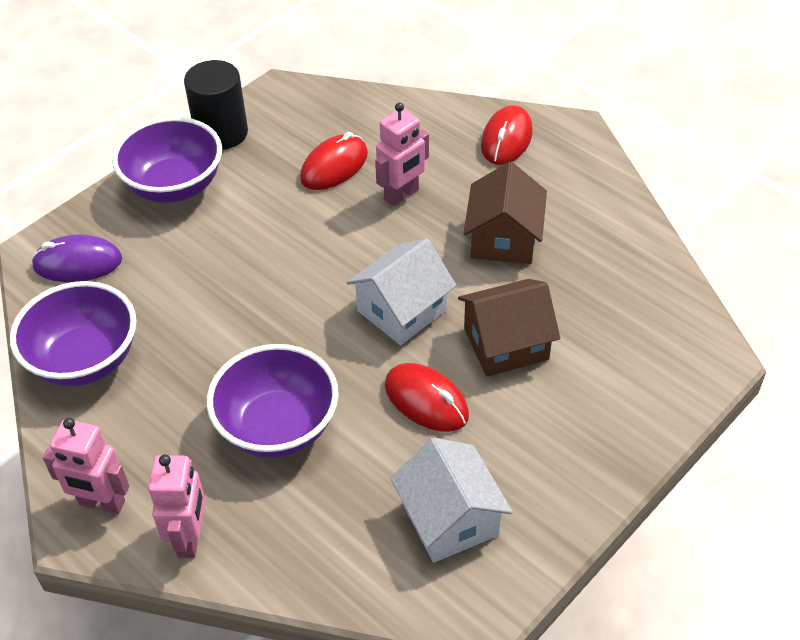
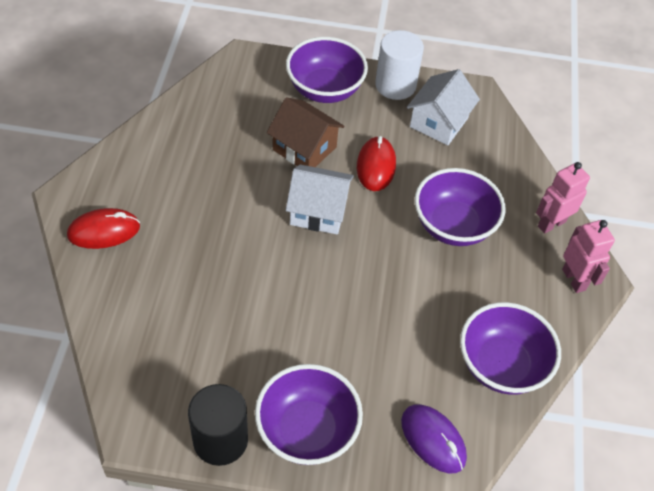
camera: 130 degrees left, 5 degrees up
red mouse [300,132,368,190] -> none
pink robot [375,103,429,206] -> none
brown house [464,162,547,264] -> none
none -> purple bowl [286,37,368,103]
none -> white cylinder [375,30,424,100]

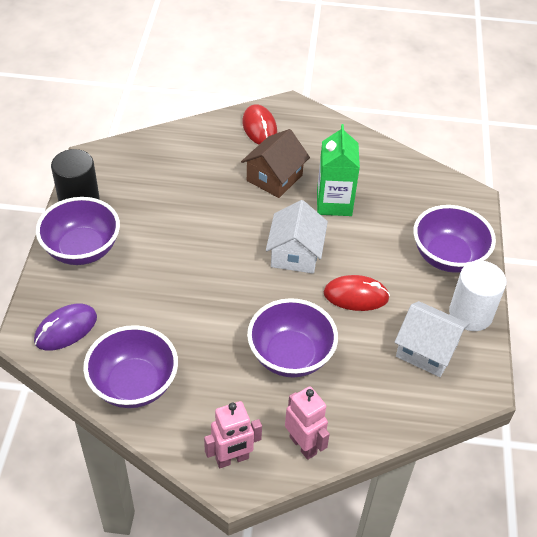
camera: 90 degrees right, 5 degrees down
brown house [267,97,345,167] -> brown house moved to [241,129,310,198]
none -> green carton [317,124,360,216]

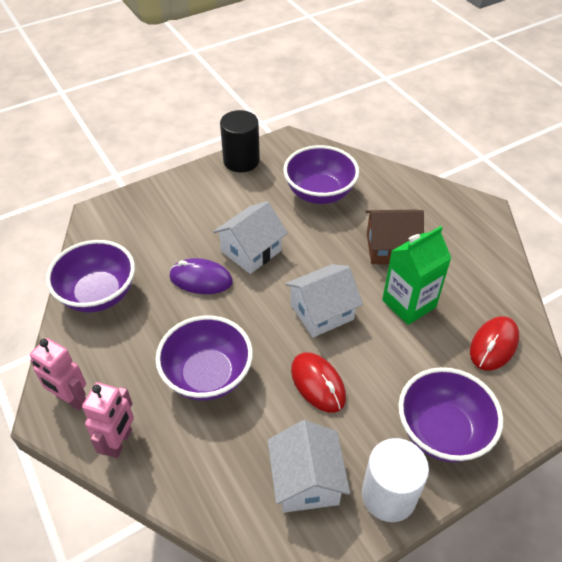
camera: 55 degrees right, 0 degrees up
purple mouse [34,303,97,350] -> purple mouse moved to [169,258,233,294]
purple bowl [36,197,120,265] -> purple bowl moved to [283,145,359,204]
red mouse [242,105,277,144] -> red mouse moved to [470,316,519,371]
none -> white house [213,201,288,274]

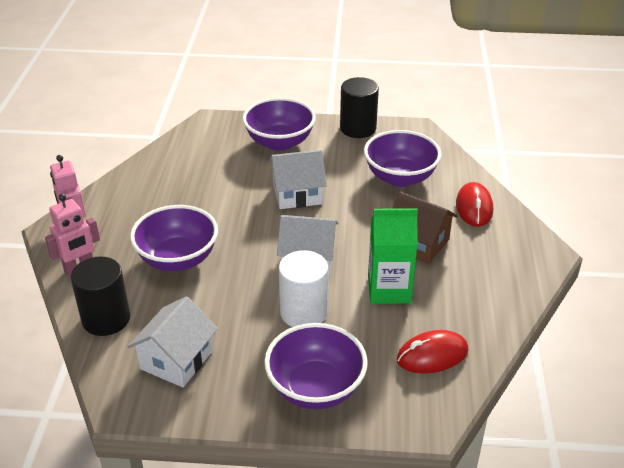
camera: 35 degrees right, 10 degrees down
purple bowl [46,240,135,313] -> purple bowl moved to [243,98,316,151]
purple mouse [169,258,233,294] -> none
red mouse [291,352,346,413] -> red mouse moved to [456,182,493,227]
white cylinder [362,438,429,522] -> white cylinder moved to [279,250,328,327]
none -> black cylinder [70,257,130,336]

